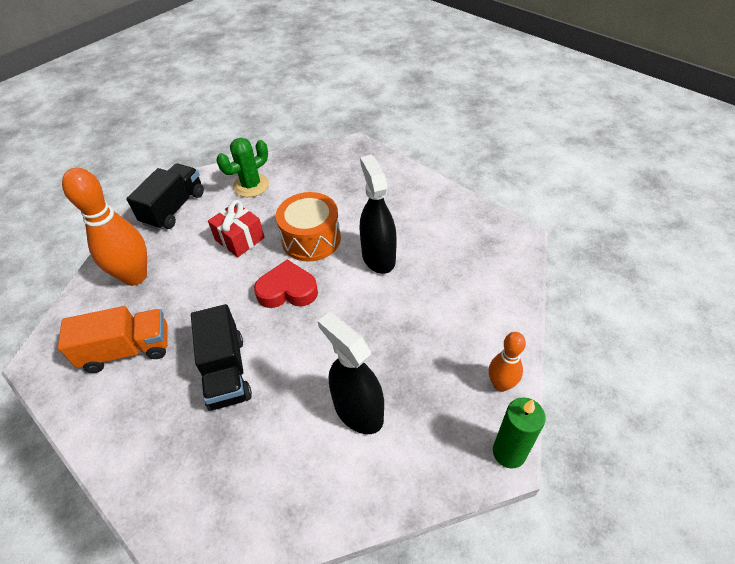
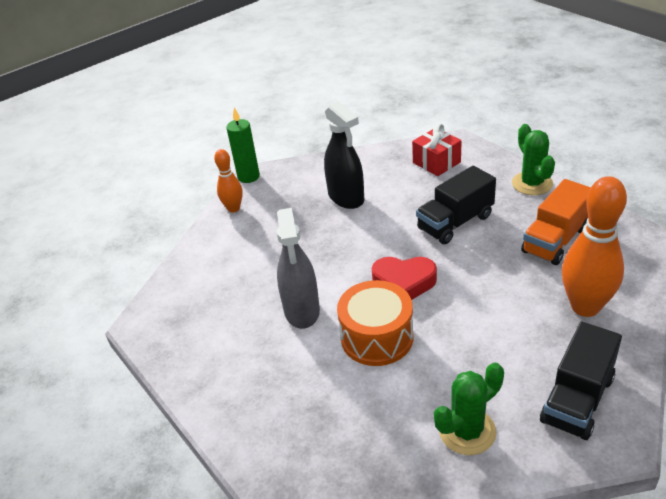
camera: 170 degrees left, 10 degrees down
orange truck [58,306,167,373] -> orange truck turned 45 degrees counterclockwise [521,179,591,265]
black truck [191,304,252,411] -> black truck turned 120 degrees counterclockwise [416,166,496,244]
red gift [208,200,265,257] -> red gift moved to [412,123,462,176]
black spray bottle [360,155,397,274] -> grey spray bottle [276,208,320,329]
none -> green cactus [512,124,555,195]

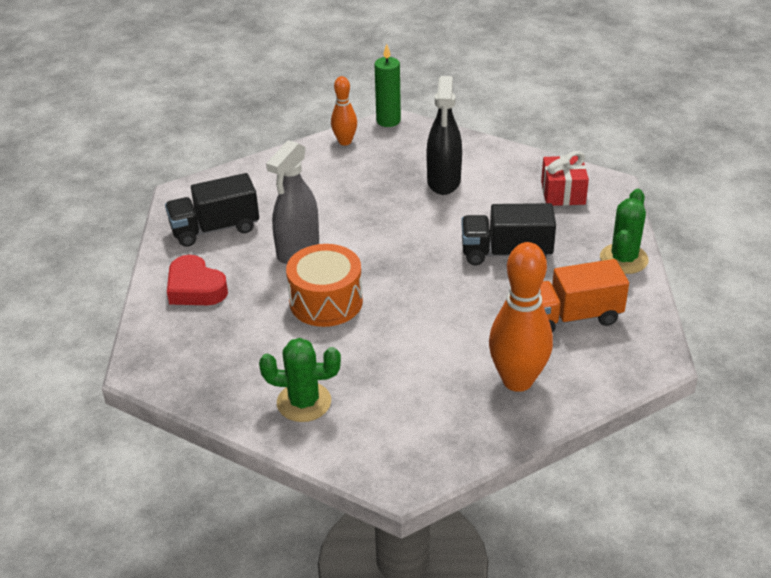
camera: 35 degrees right, 0 degrees up
red heart [372,257,437,300] -> red heart moved to [167,255,228,305]
black truck [540,322,622,440] -> black truck moved to [165,173,259,247]

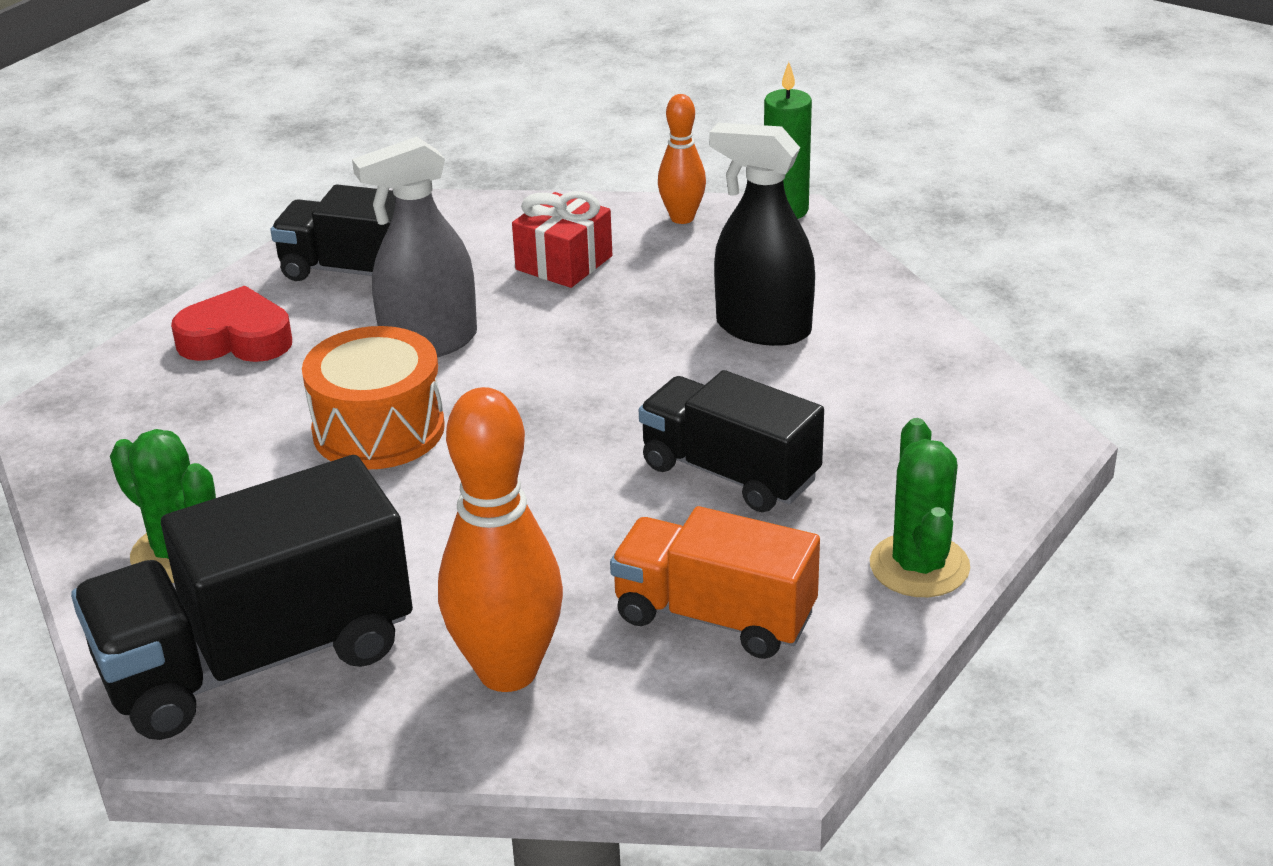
camera: 35 degrees right, 5 degrees down
red heart [167,255,228,305] -> red heart turned 105 degrees clockwise [171,286,292,362]
black spray bottle [427,76,462,195] -> black spray bottle turned 75 degrees clockwise [709,123,815,346]
red gift [541,151,589,206] -> red gift moved to [512,191,612,288]
green cactus [600,189,649,274] -> green cactus turned 60 degrees counterclockwise [870,418,970,597]
none -> black truck [71,455,413,740]

